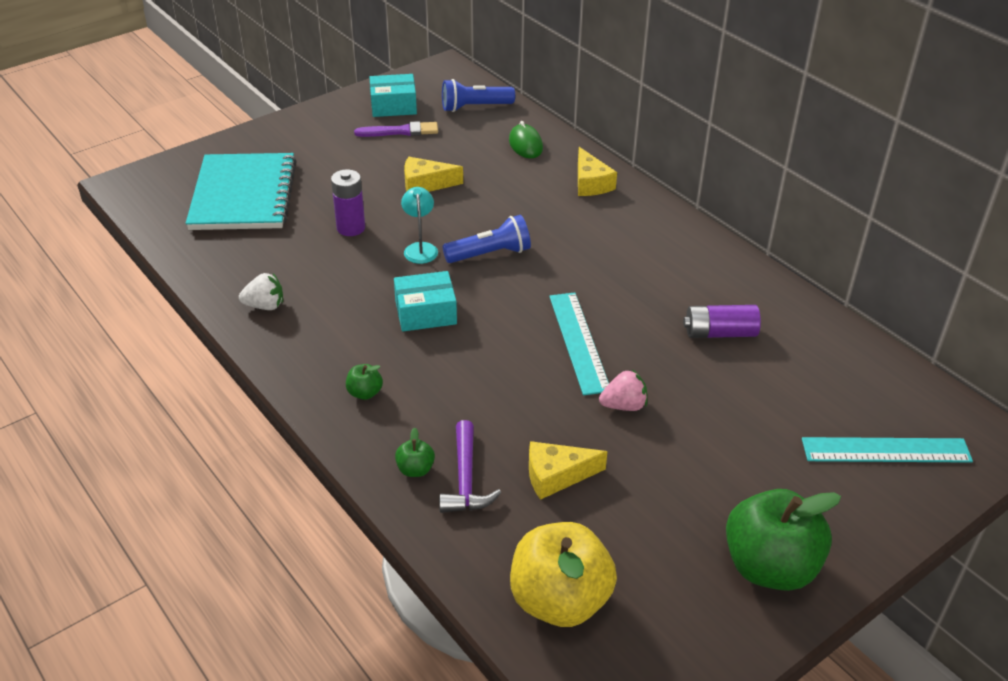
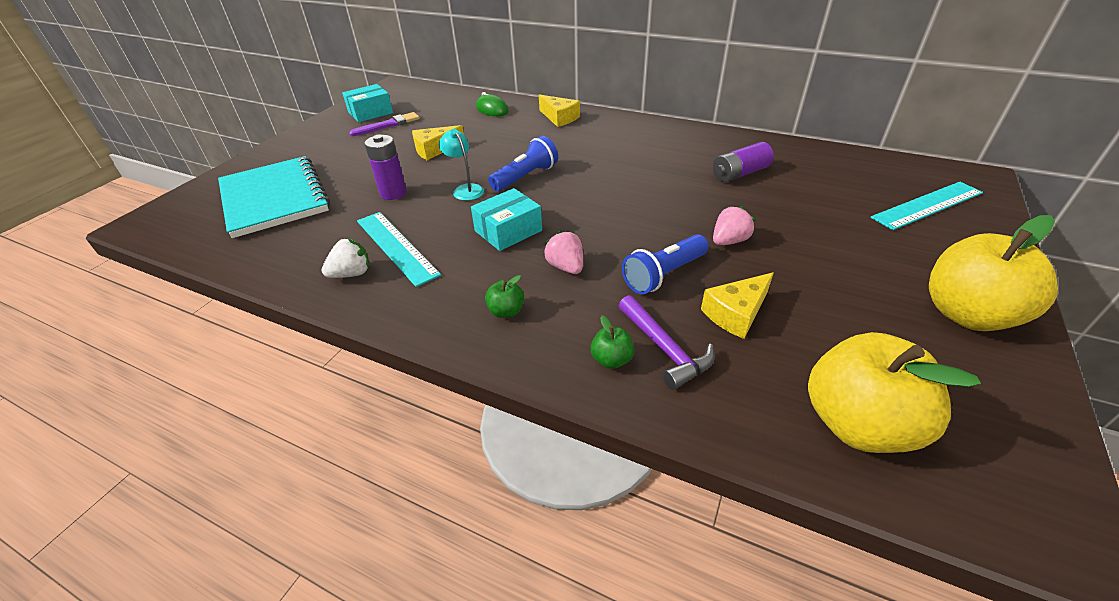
camera: 25 degrees left, 0 degrees up
blue flashlight [442,79,515,112] -> blue flashlight moved to [622,234,709,294]
turquoise ruler [549,292,609,395] -> turquoise ruler moved to [357,212,441,287]
green apple [726,489,841,591] -> yellow apple [929,215,1058,331]
none -> pink strawberry [544,231,583,274]

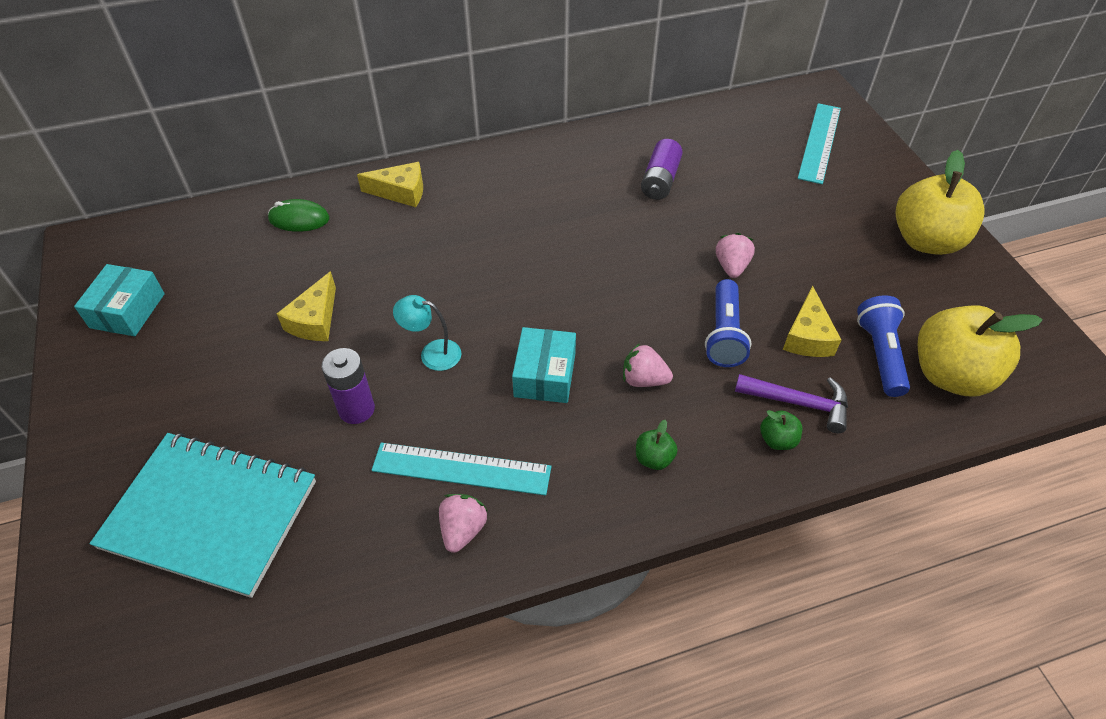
camera: 45 degrees left, 10 degrees up
white strawberry [321,238,369,278] -> pink strawberry [439,494,487,553]
purple brush [349,112,420,136] -> none
blue flashlight [488,136,558,191] -> blue flashlight moved to [857,295,910,397]

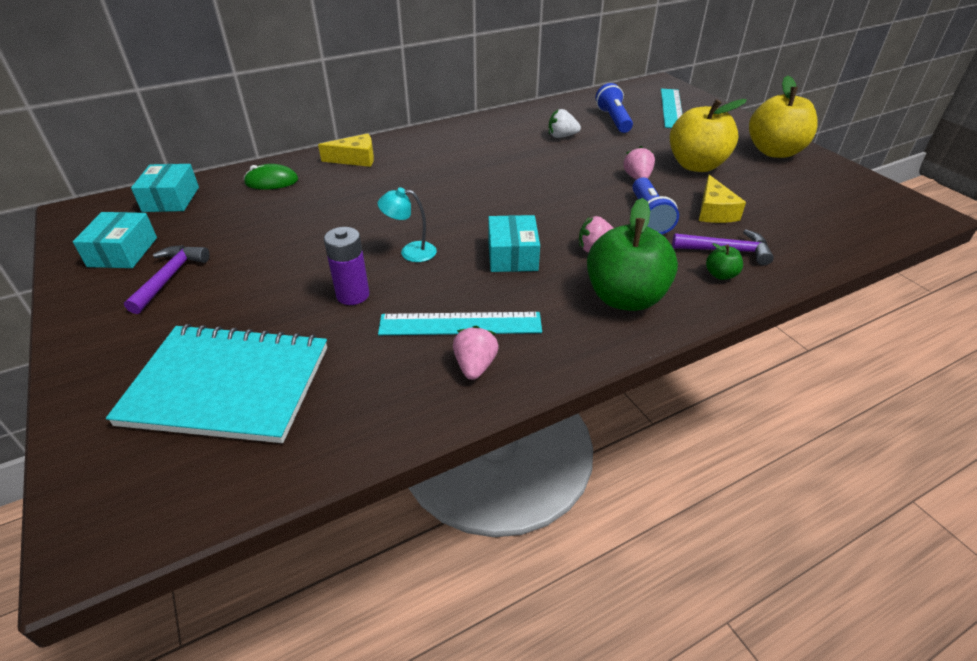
camera: 10 degrees left, 10 degrees down
yellow cheese [277,271,336,341] -> none
green apple [636,420,678,470] -> green apple [587,198,678,311], size x2.37
purple battery [641,139,683,200] -> white strawberry [549,109,581,138]
blue flashlight [857,295,910,397] -> blue flashlight moved to [596,83,633,133]
yellow apple [918,305,1043,397] -> yellow apple moved to [670,99,747,172]
none -> purple hammer [124,245,210,314]
none -> turquoise box [131,164,199,212]

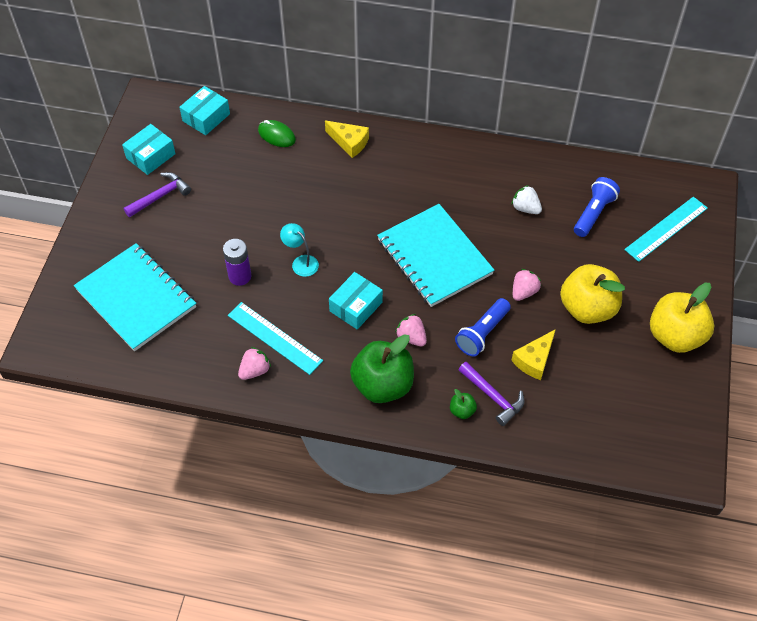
camera: 40 degrees right, 15 degrees up
none -> turquoise notebook [377,204,495,307]

